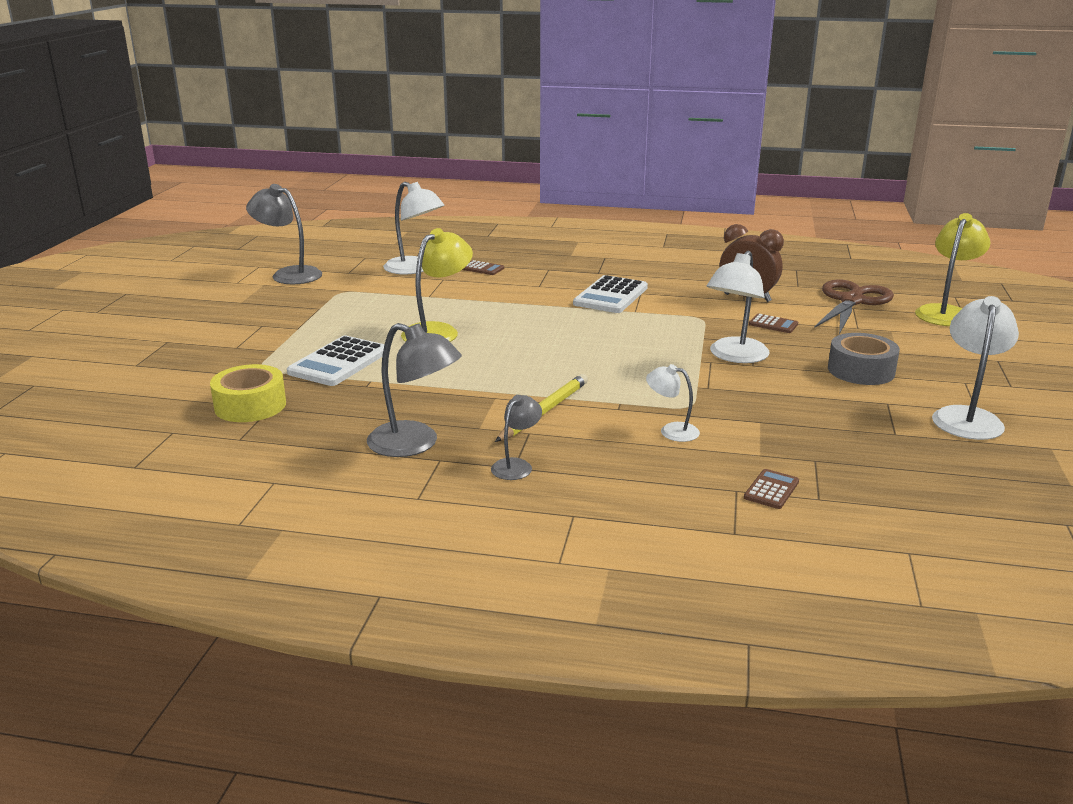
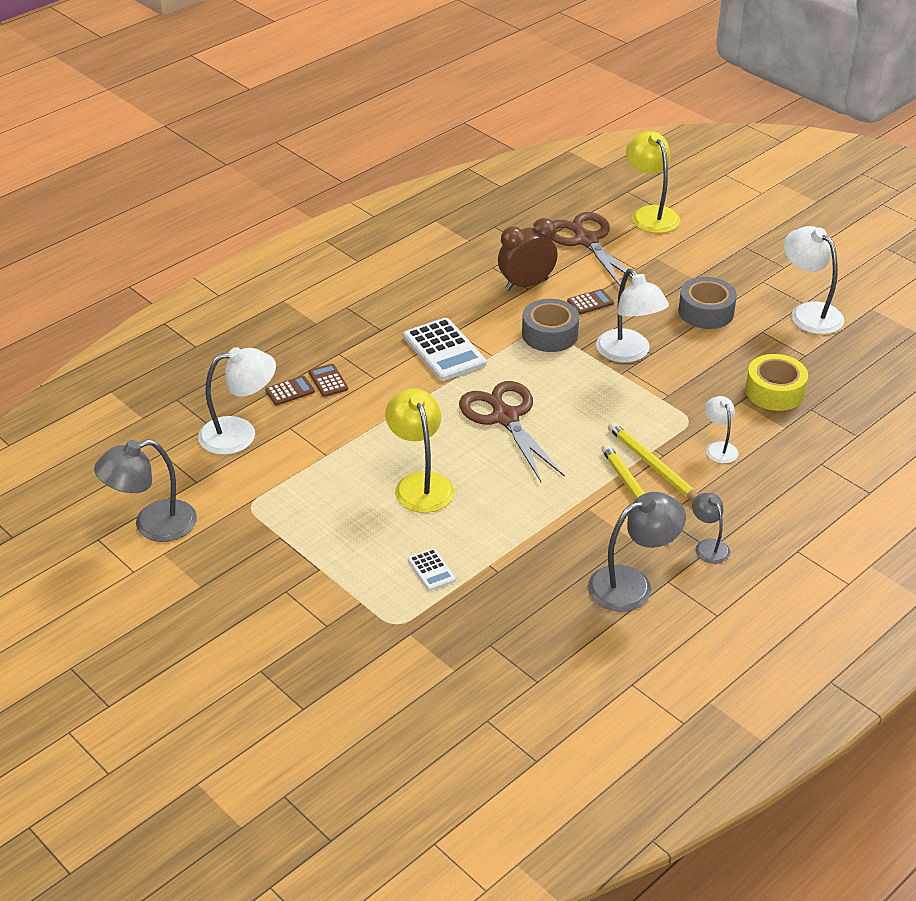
camera: 55 degrees left, 15 degrees up
yellow tape [210,364,286,422] -> yellow tape moved to [745,354,808,411]
white calculator [287,336,384,386] -> white calculator [408,548,456,591], size x0.51
white lamp [646,364,700,442] -> white lamp turned 105 degrees clockwise [705,396,738,463]
brown calculator [744,469,799,509] -> brown calculator moved to [309,364,348,397]
none -> brown scissors [459,381,565,482]
none -> grey tape [522,299,579,352]
none -> yellow pencil [608,422,698,500]

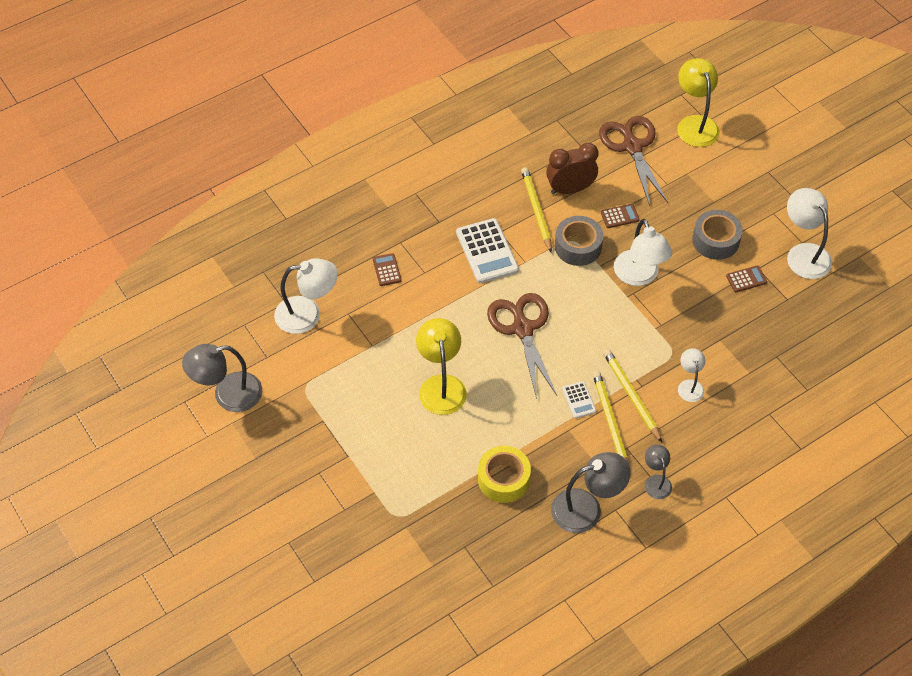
camera: 10 degrees right, 15 degrees up
brown calculator [265,376,315,405] -> brown calculator moved to [726,265,767,292]
white calculator [408,548,456,591] -> white calculator moved to [562,381,596,418]
yellow tape [745,354,808,411] -> yellow tape moved to [478,446,531,503]
none -> yellow pencil [521,167,552,253]

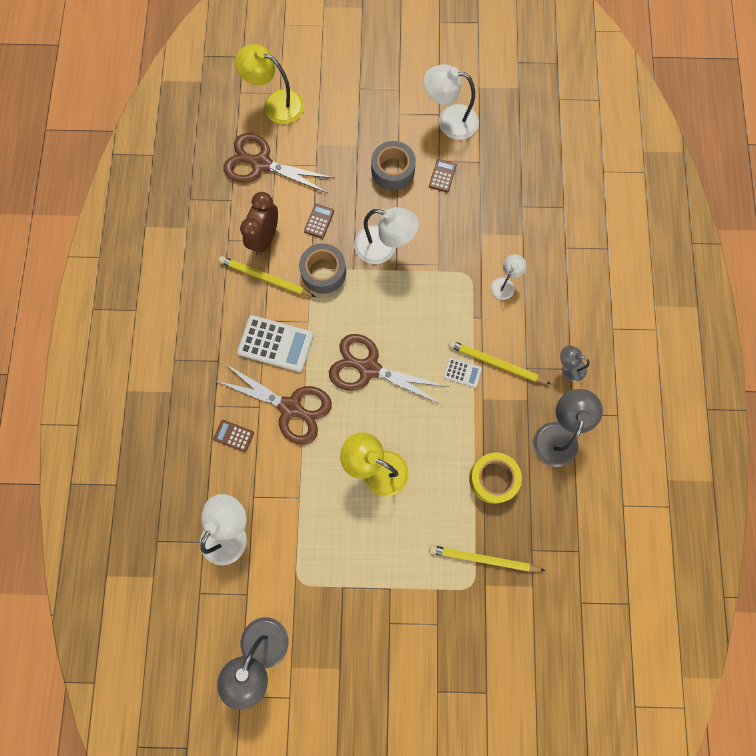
camera: 55 degrees left, 20 degrees up
yellow pencil [603,349,662,442] -> yellow pencil moved to [429,545,545,572]
white lamp [678,348,705,402] -> white lamp turned 90 degrees clockwise [491,254,526,300]
none -> brown scissors [216,363,332,445]

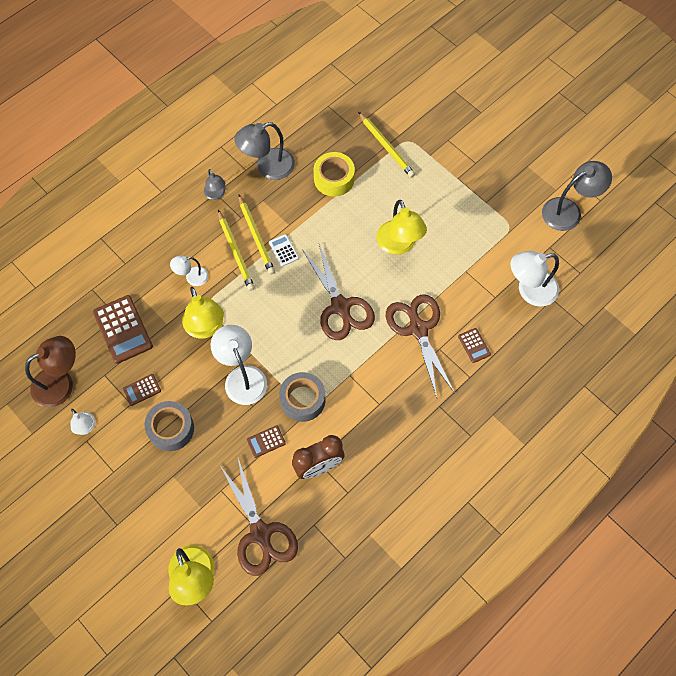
camera: 135 degrees left, 10 degrees down
yellow pencil [219,256,316,297] -> yellow pencil moved to [218,210,255,291]
white calculator [237,315,314,372] -> none
white lamp [424,64,479,140] -> white lamp [70,409,95,435], size x0.56
none -> brown lamp [25,336,76,407]
none -> brown calculator [93,295,153,364]
none -> yellow lamp [182,287,224,339]

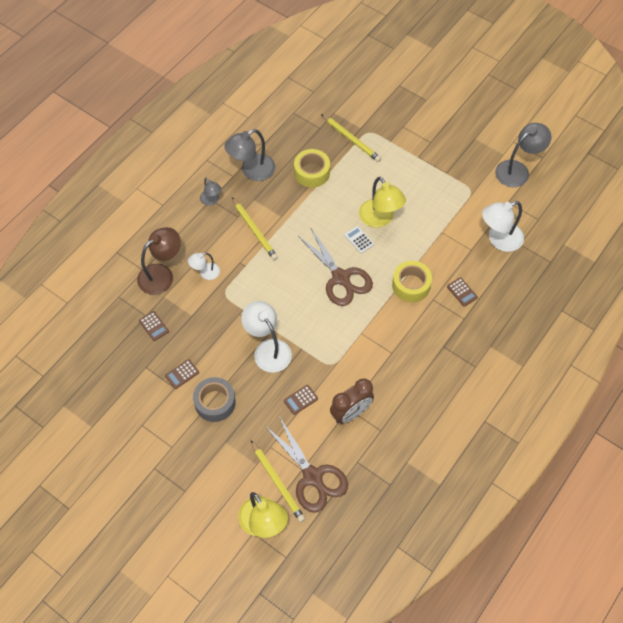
camera: 10 degrees left, 5 degrees down
brown lamp [25,336,76,407] -> brown lamp moved to [137,227,181,295]
white lamp [70,409,95,435] -> none
brown calculator [93,295,153,364] -> brown calculator [139,311,169,341], size x0.51
yellow lamp [182,287,224,339] -> none
yellow pencil [218,210,255,291] -> yellow pencil moved to [251,440,305,522]
white calculator [269,234,299,266] -> white calculator moved to [344,226,374,253]
grey tape [279,372,325,422] -> none
brown scissors [386,294,455,398] -> yellow tape [392,261,432,302]

